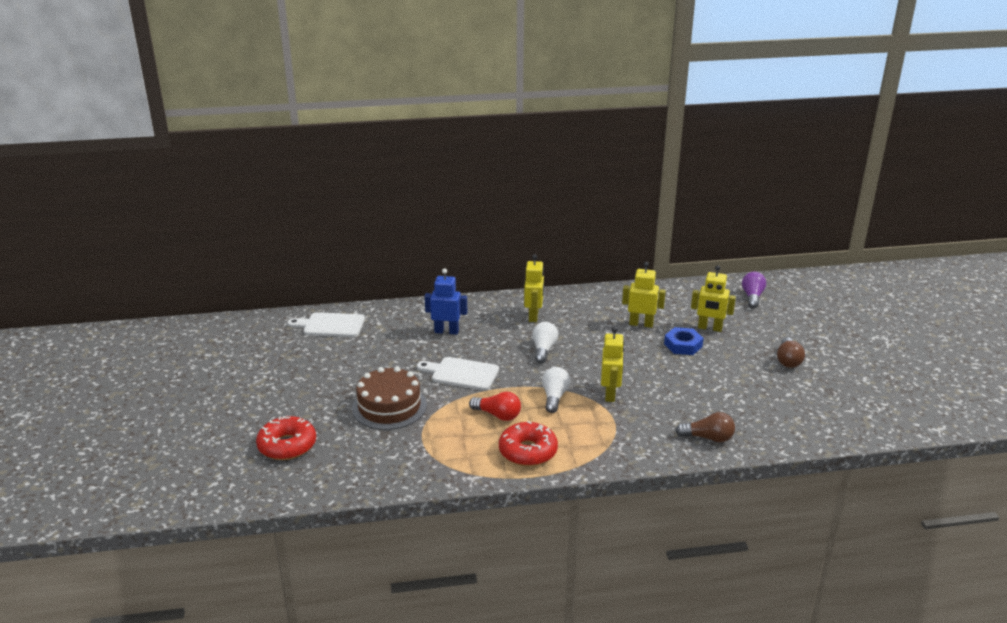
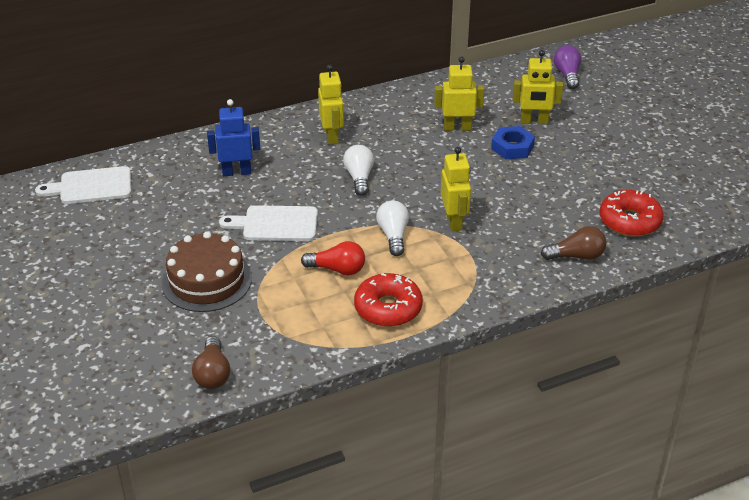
camera: 15 degrees left, 10 degrees up
red donut [256,416,316,460] -> red donut moved to [599,190,664,237]
brown light bulb [777,337,805,368] -> brown light bulb moved to [192,336,230,389]

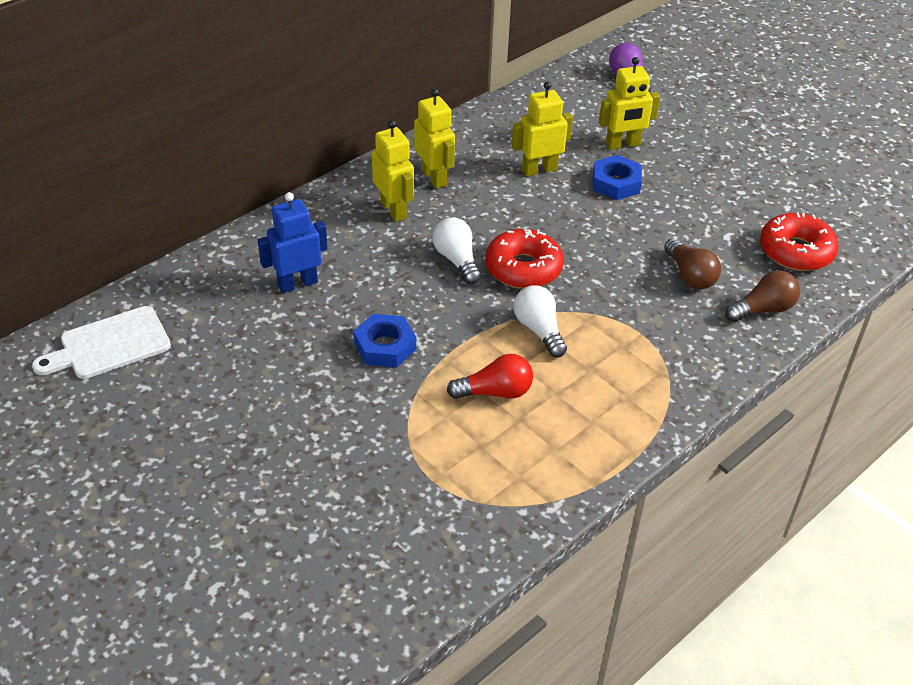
camera: 20 degrees left, 5 degrees up
brown cake [162,231,252,312] -> none
brown light bulb [192,336,230,389] -> brown light bulb moved to [664,238,721,289]
white cutting board [219,205,318,241] -> blue nut [353,314,416,368]
red donut [354,273,423,327] -> red donut moved to [485,229,564,289]
yellow robot [441,147,471,231] -> yellow robot moved to [414,89,455,189]

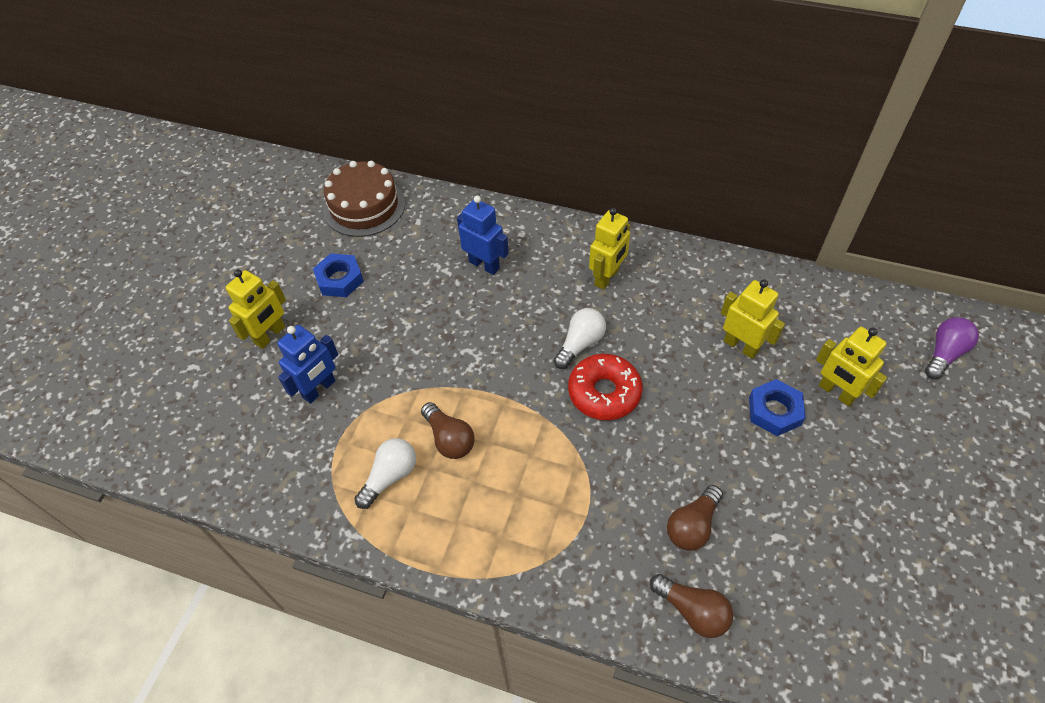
camera: 65 degrees right, 10 degrees up
white cutting board [32,306,171,379] -> brown cake [323,161,405,237]
blue nut [353,314,416,368] -> blue nut moved to [313,253,364,297]
yellow robot [414,89,455,189] -> yellow robot moved to [226,269,286,349]
red light bulb [447,354,533,399] -> brown light bulb [421,402,475,459]
white light bulb [513,285,567,357] -> white light bulb moved to [354,438,416,509]
red donut [760,212,839,271] -> none
none -> blue robot [277,325,338,404]

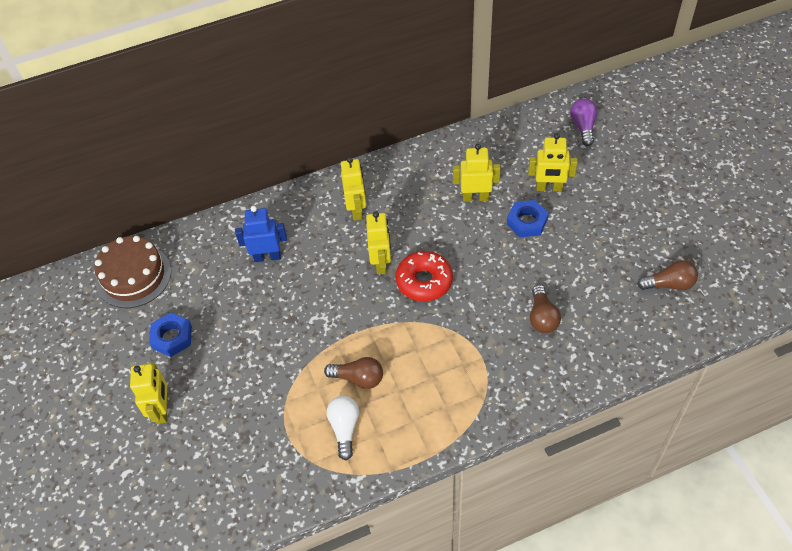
camera: 40 degrees left, 0 degrees up
blue robot [277,325,338,404] -> none
white light bulb [553,308,606,369] -> yellow robot [366,211,391,274]
brown light bulb [650,574,733,638] -> brown light bulb moved to [637,260,698,290]

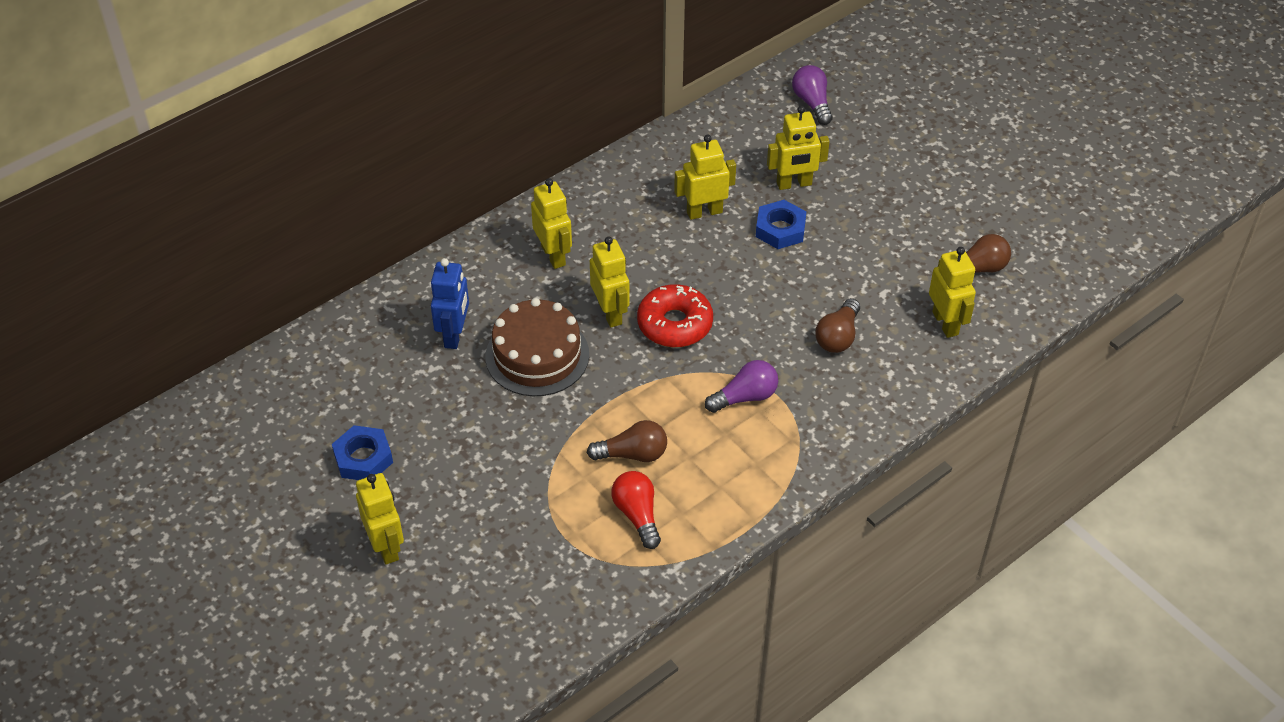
camera: 20 degrees left, 5 degrees down
brown cake [94,236,171,308] -> brown cake moved to [486,298,589,396]
blue robot [235,206,287,262] -> blue robot turned 120 degrees clockwise [431,258,469,349]
white light bulb [327,396,359,460] -> red light bulb [611,471,661,549]
brown light bulb [530,285,561,333] -> brown light bulb turned 45 degrees clockwise [815,298,860,353]
none -> purple light bulb [705,360,778,413]
none -> yellow robot [929,247,976,338]

